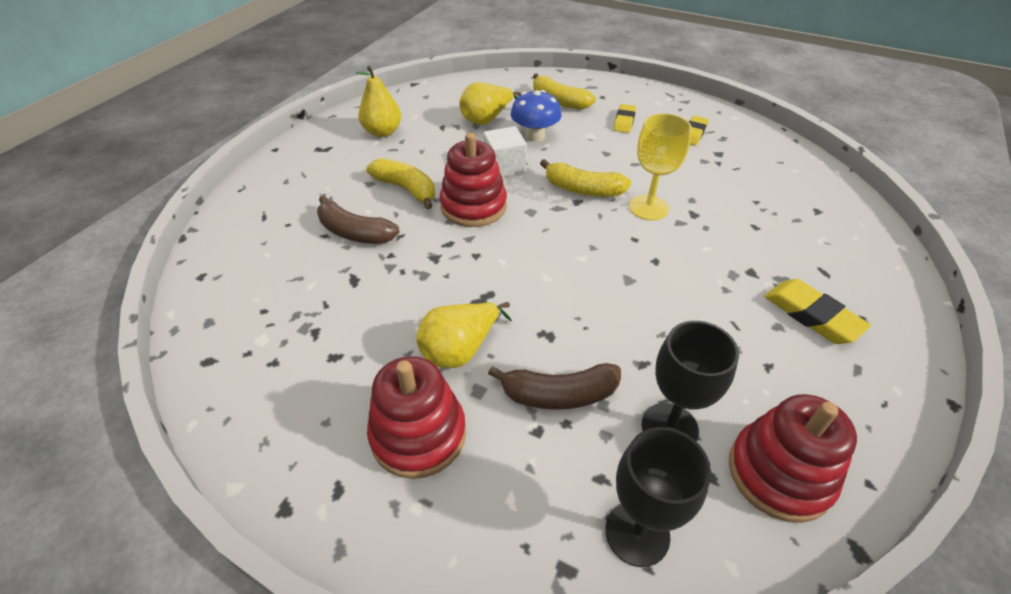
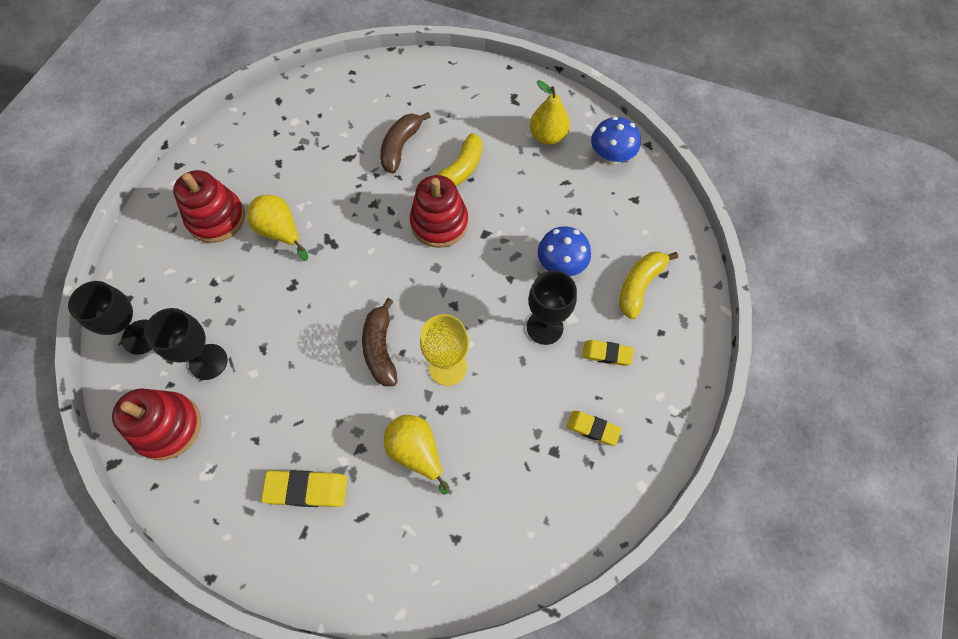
camera: 85 degrees right, 20 degrees up
yellow pear [459,82,521,125] -> yellow pear moved to [384,415,449,495]
white cube [483,126,527,177] -> none
brown banana [488,363,621,410] -> brown banana moved to [362,298,398,386]
yellow banana [540,159,631,197] -> none
yellow eraser [764,279,871,344] -> yellow eraser turned 45 degrees clockwise [261,470,347,507]
none -> black goblet [527,270,577,345]
none -> blue mushroom [591,116,641,165]

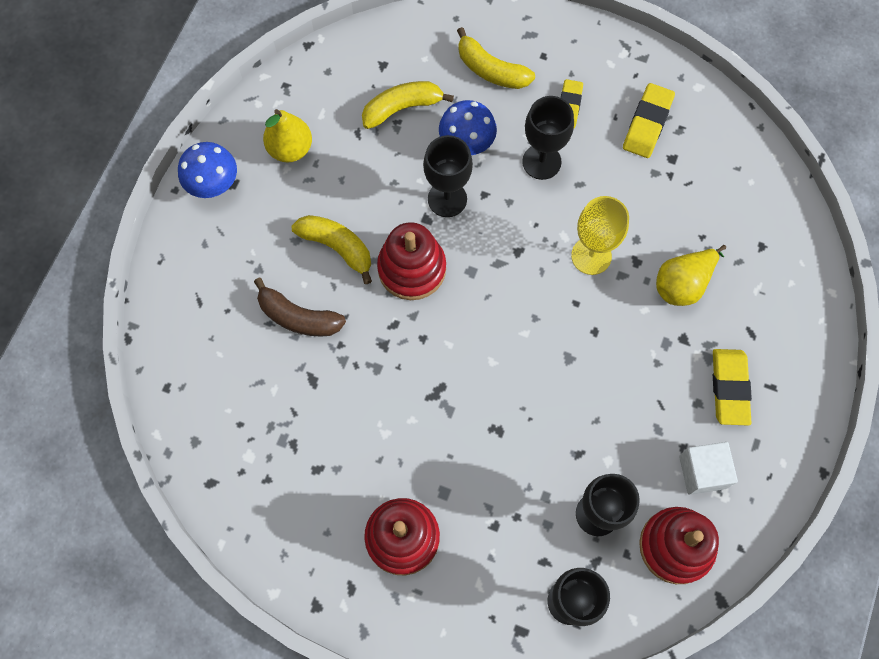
camera: 90 degrees left, 5 degrees up
yellow pear [247,195,308,261] -> none
brown banana [362,298,398,386] -> none
yellow eraser [567,411,622,446] -> yellow eraser [623,83,675,158], size x1.50
blue mushroom [591,116,641,165] -> blue mushroom moved to [178,142,237,198]
none -> yellow banana [362,81,454,129]
none -> black goblet [423,135,473,217]
none -> white cube [679,442,738,495]

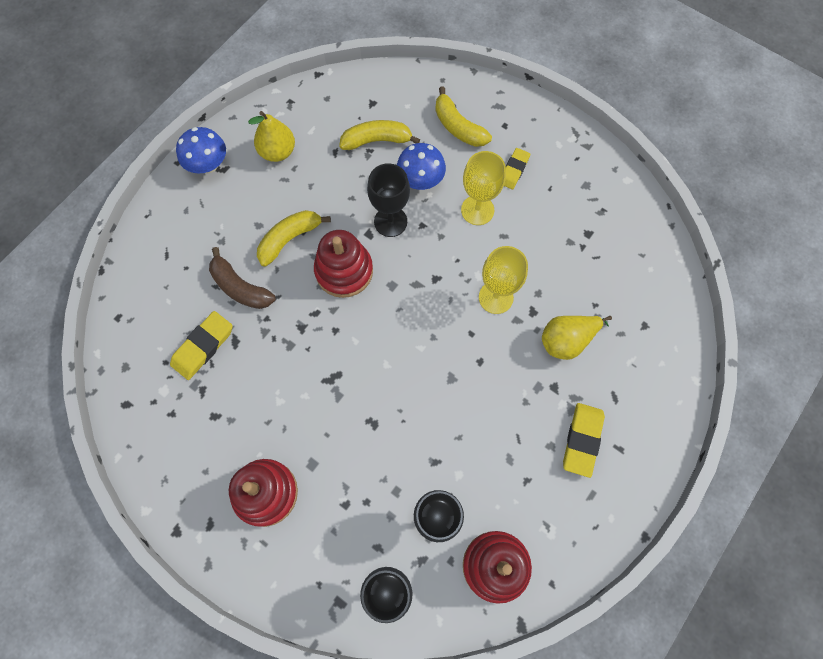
camera: 15 degrees right, 0 degrees up
yellow banana [291,215,372,284] -> yellow banana turned 90 degrees counterclockwise [257,210,331,267]
black goblet [522,96,574,180] -> yellow goblet [461,151,506,225]
yellow eraser [623,83,675,158] -> yellow eraser moved to [170,311,233,380]
white cube [679,442,738,495] -> none

